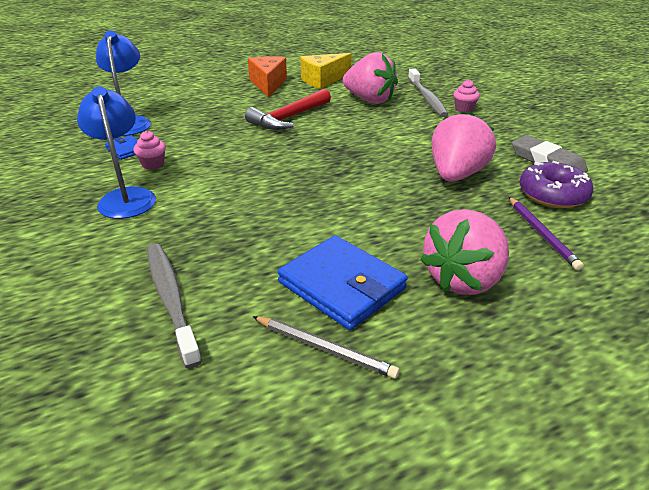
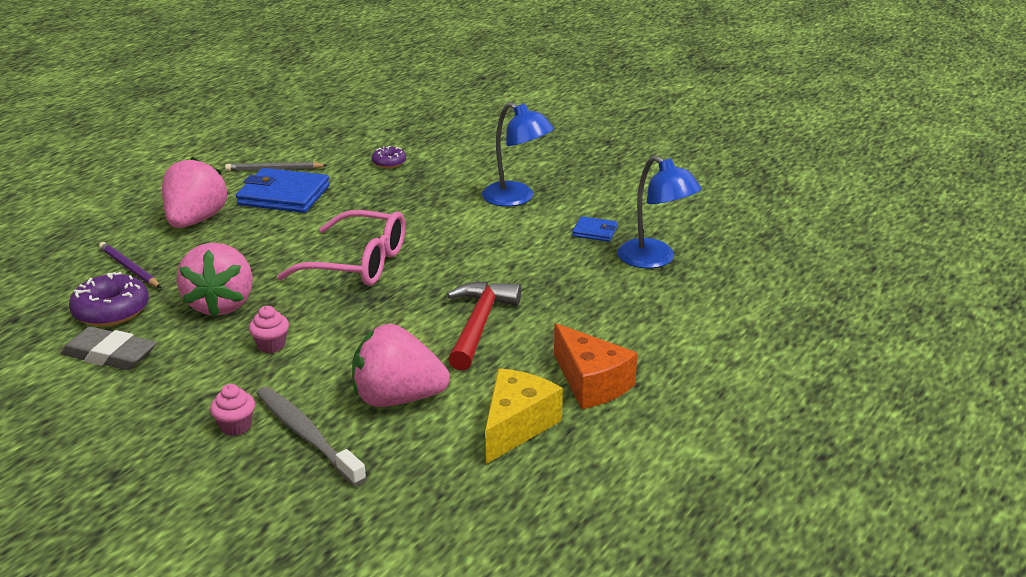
camera: 150 degrees right, 5 degrees down
pink cupcake [133,131,166,170] -> pink cupcake moved to [249,306,289,353]
grey toothbrush [147,244,202,369] -> purple donut [372,146,406,168]
none -> pink glasses [277,210,405,286]

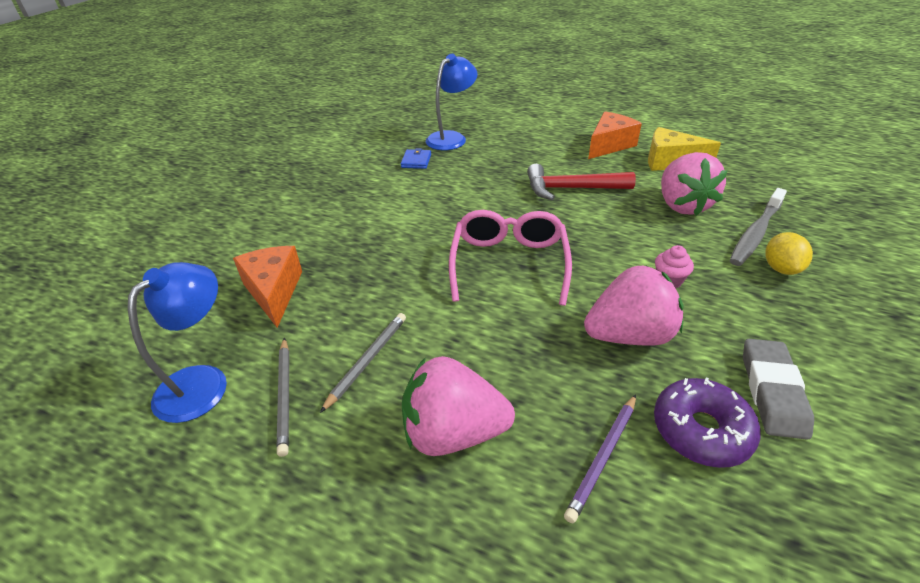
camera: 100 degrees left, 10 degrees up
pink cupcake [210,384,255,436] -> yellow lemon [765,232,813,275]
blue wallet [236,168,330,213] -> grey pencil [320,313,406,413]
purple donut [372,146,406,168] -> orange cheese [233,246,302,328]
blue lamp [482,102,554,206] -> blue lamp moved to [128,262,227,423]

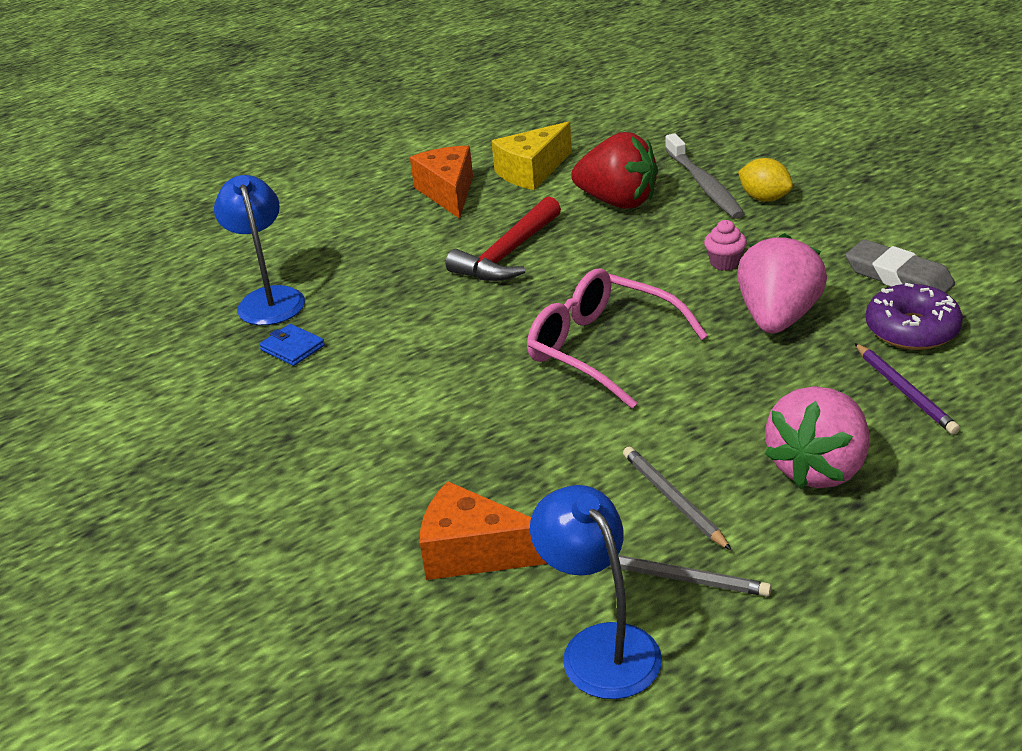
camera: 55 degrees left, 5 degrees down
pink strawberry [661,152,727,216] -> red strawberry [571,132,658,209]

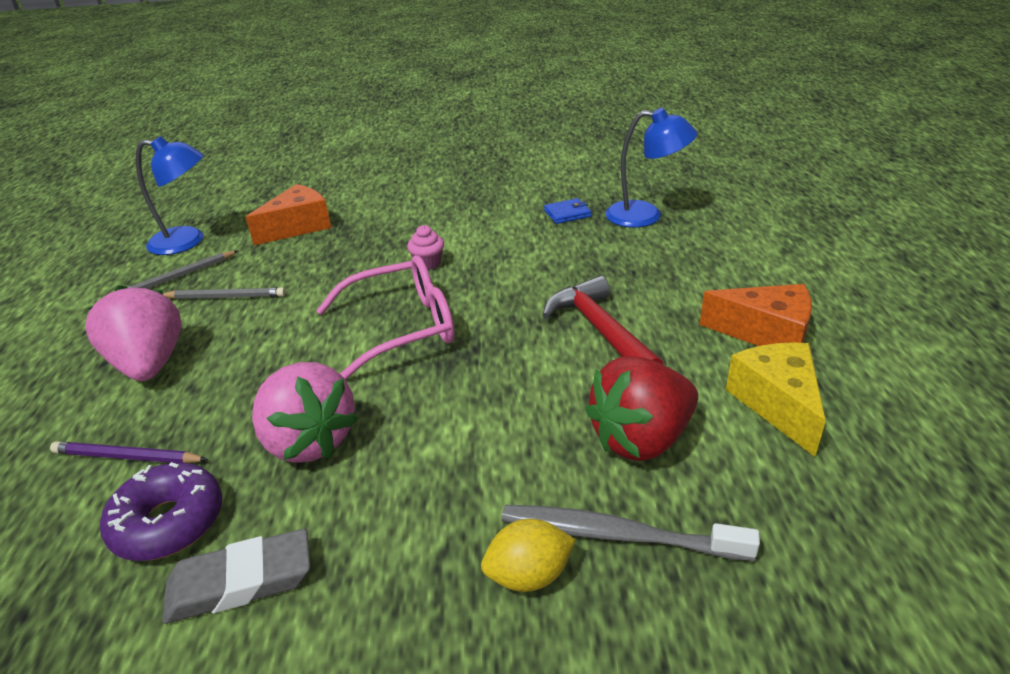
camera: 120 degrees right, 0 degrees up
pink cupcake [704,220,747,271] -> pink cupcake moved to [407,225,444,270]

